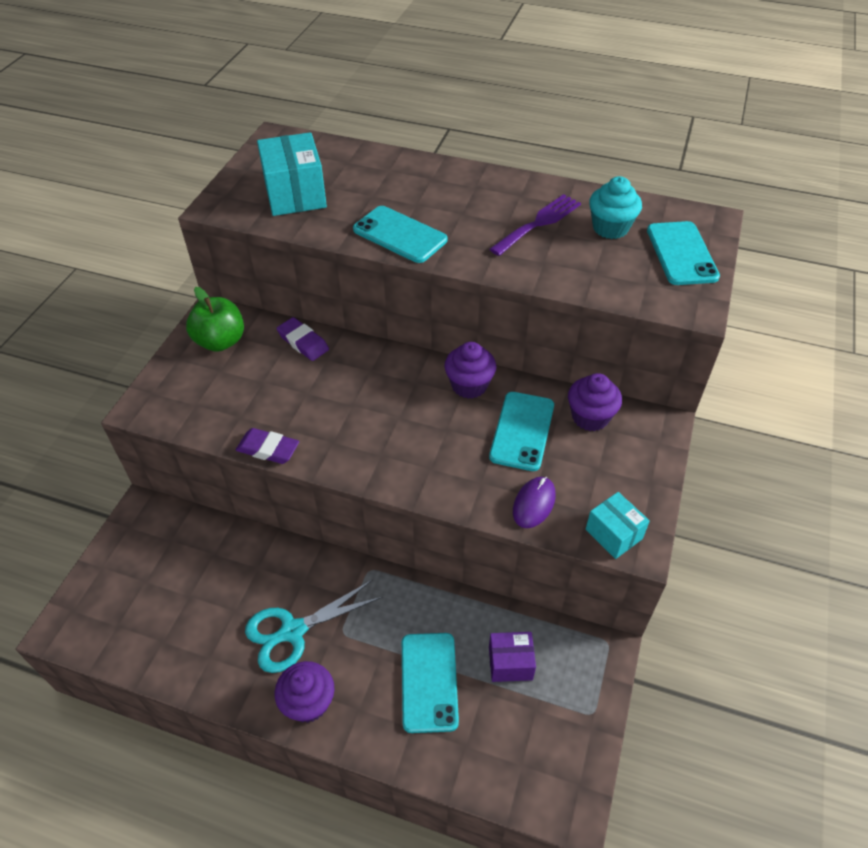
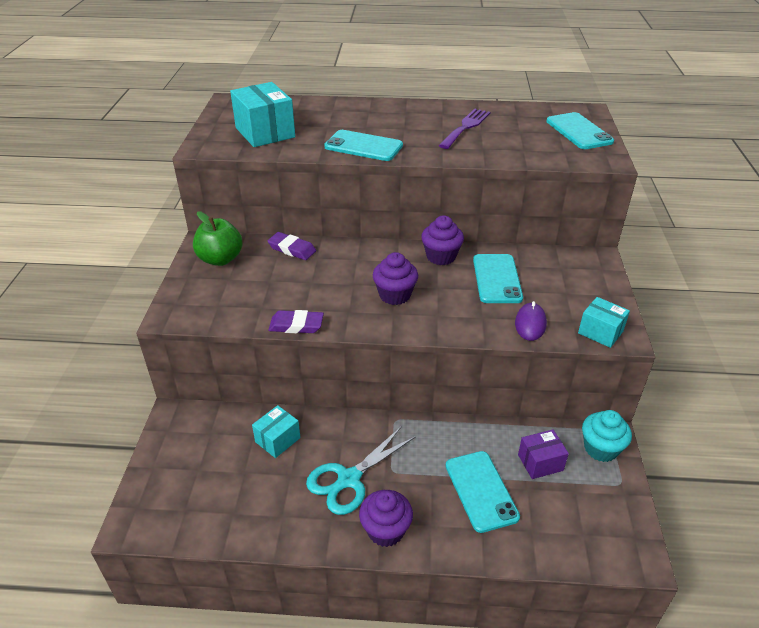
camera: 15 degrees left, 10 degrees down
purple cupcake [568,373,622,431] -> purple cupcake moved to [373,252,418,305]
turquoise cupcake [589,176,642,239] -> turquoise cupcake moved to [582,410,632,462]
none -> turquoise box [252,405,300,458]

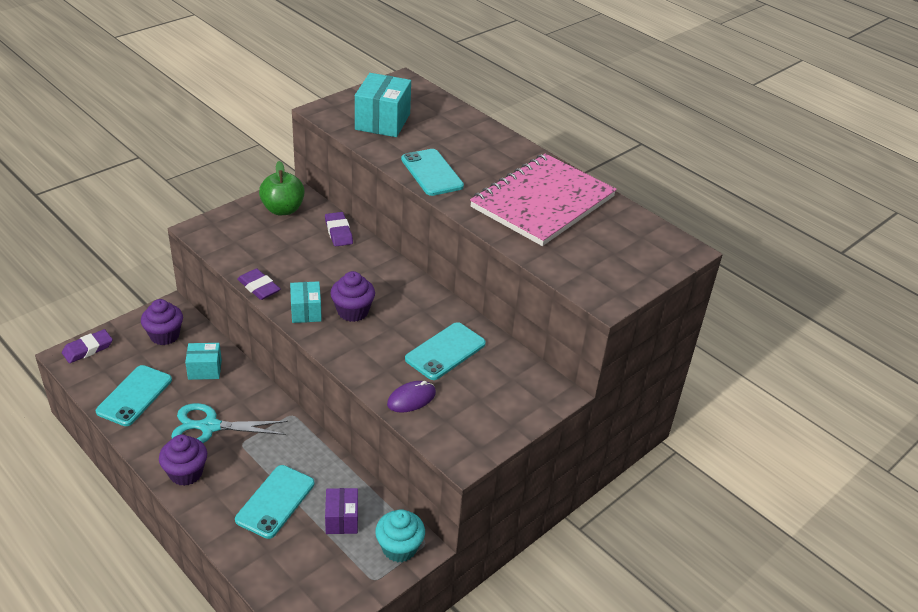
camera: 40 degrees right, 0 degrees up
purple cupcake [421,215,464,265] -> purple cupcake moved to [141,299,183,345]
purple fork [438,109,490,149] -> pink notebook [470,153,617,246]
purple box [518,429,569,479] -> purple box turned 60 degrees clockwise [325,488,358,534]
turquoise phone [546,112,614,149] -> turquoise phone moved to [96,365,172,426]
turquoise box [578,297,630,348] -> turquoise box moved to [290,281,322,323]
none -> purple eraser [62,329,113,363]

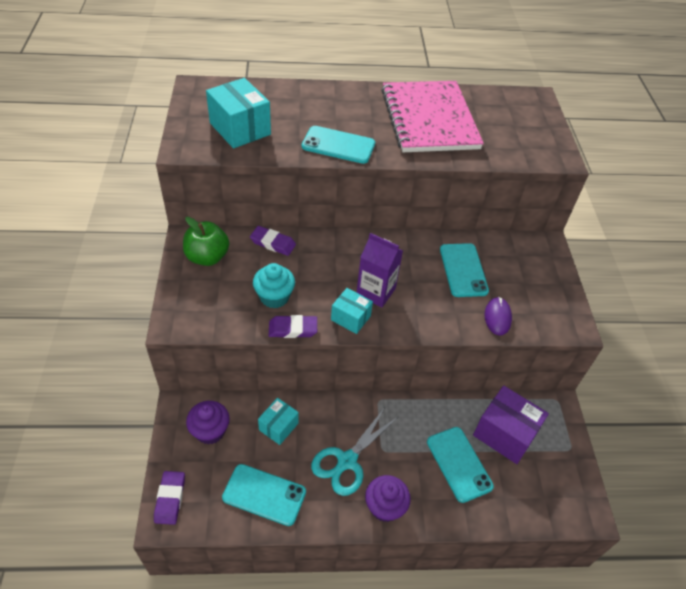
camera: 50 degrees left, 10 degrees up
turquoise phone [96,365,172,426] -> turquoise phone turned 45 degrees counterclockwise [222,464,306,526]
purple box [325,488,358,534] -> purple box [473,385,549,464], size x1.68
purple cupcake [330,271,375,322] -> purple carton [356,233,403,308]
turquoise cupcake [375,509,425,562] -> turquoise cupcake moved to [253,263,295,308]

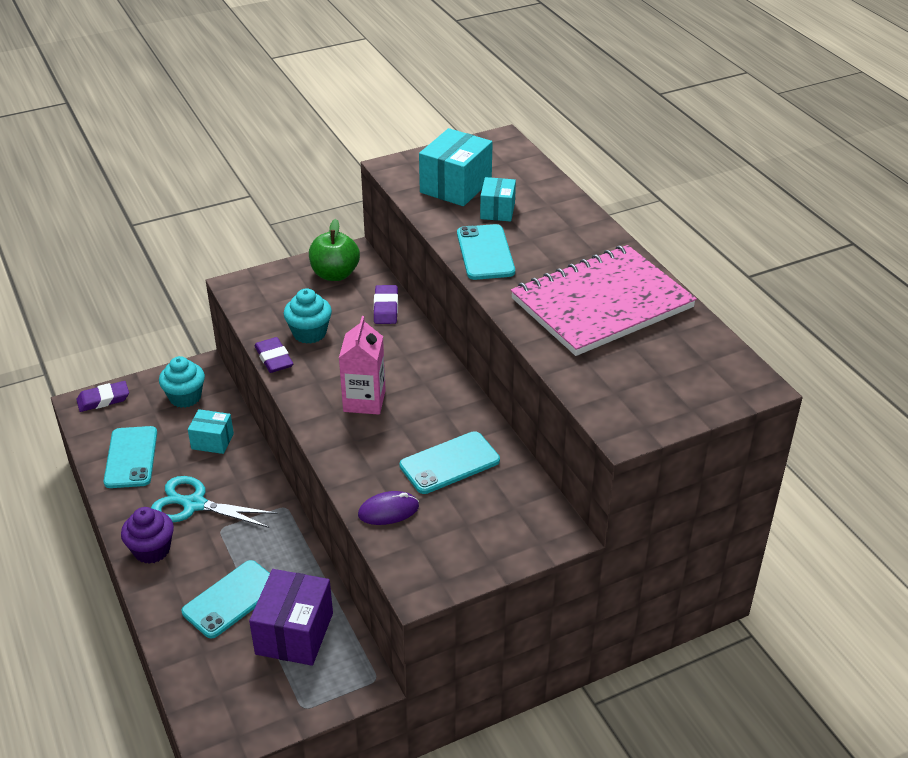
camera: 70 degrees right, 10 degrees down
purple cupcake [186,401,230,445] -> turquoise cupcake [159,356,205,408]
turquoise box [331,288,373,334] -> turquoise box moved to [480,177,516,222]
purple carton [356,233,403,308] -> pink carton [339,316,386,415]

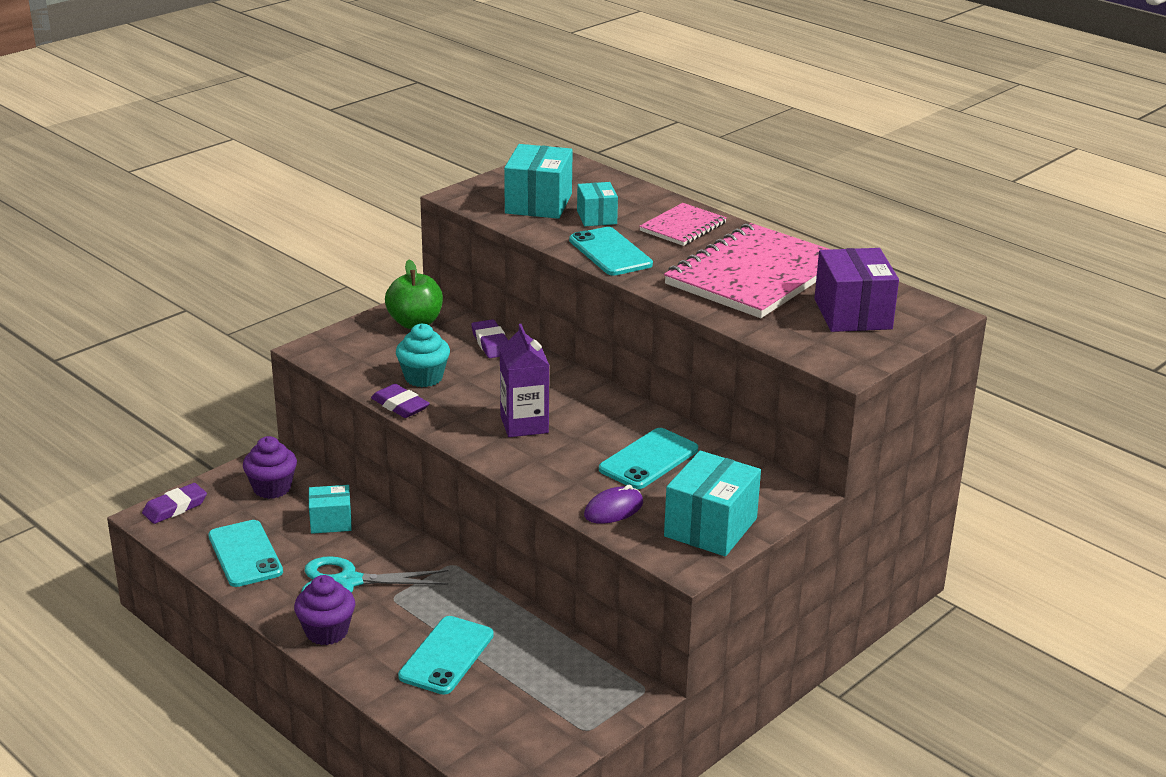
camera: 20 degrees left, 10 degrees down
turquoise cupcake [159,356,205,408] -> purple cupcake [243,436,297,499]
purple box [249,569,333,666] -> purple box moved to [814,248,899,332]
pink carton [339,316,386,415] -> purple carton [500,324,549,437]
none -> pink notebook [639,203,727,246]
none -> turquoise box [664,451,761,557]

